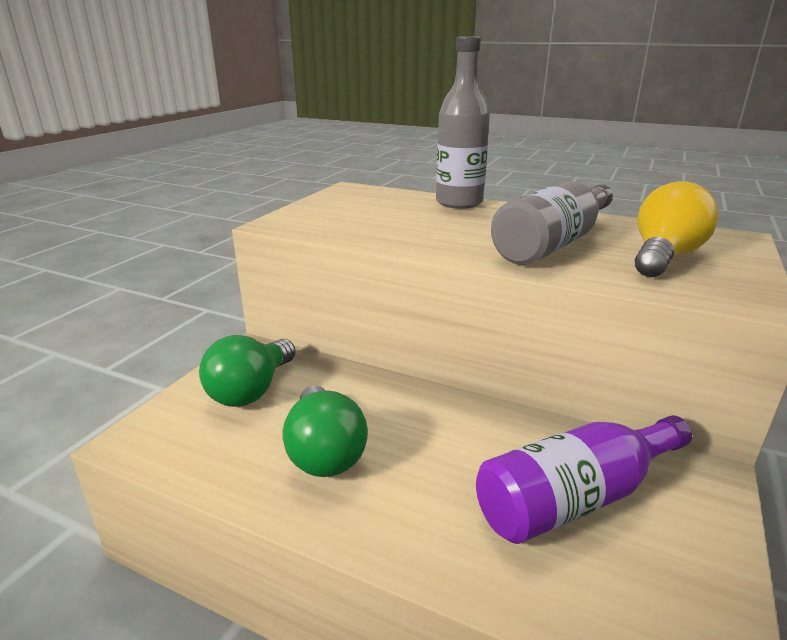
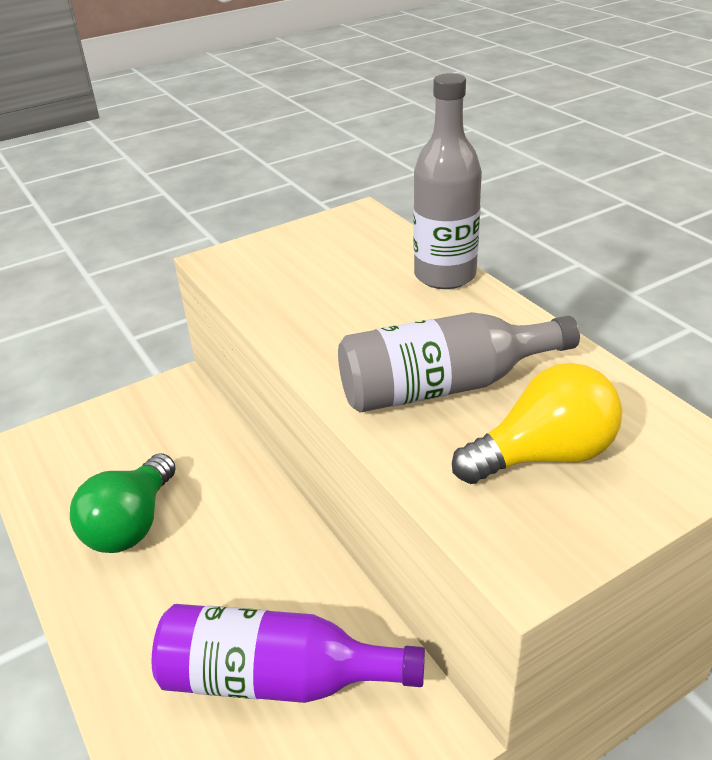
camera: 35 degrees right, 10 degrees up
green light bulb [199,335,296,407] -> none

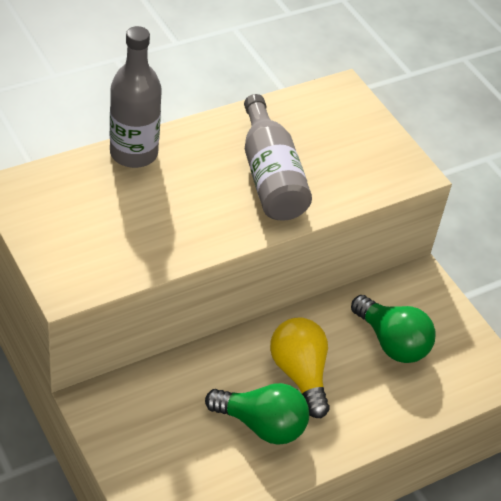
camera: 95 degrees left, 10 degrees up
purple bottle [152,604,425,703] -> green light bulb [351,295,436,363]
yellow light bulb [452,363,622,484] -> yellow light bulb moved to [270,317,330,418]

